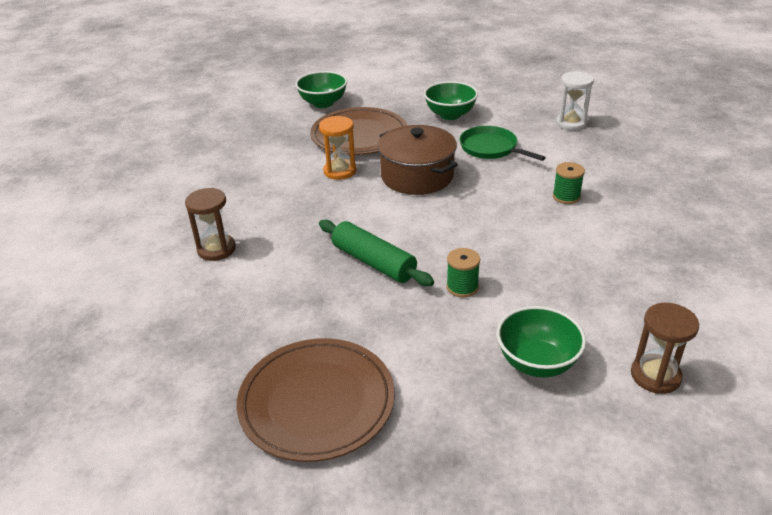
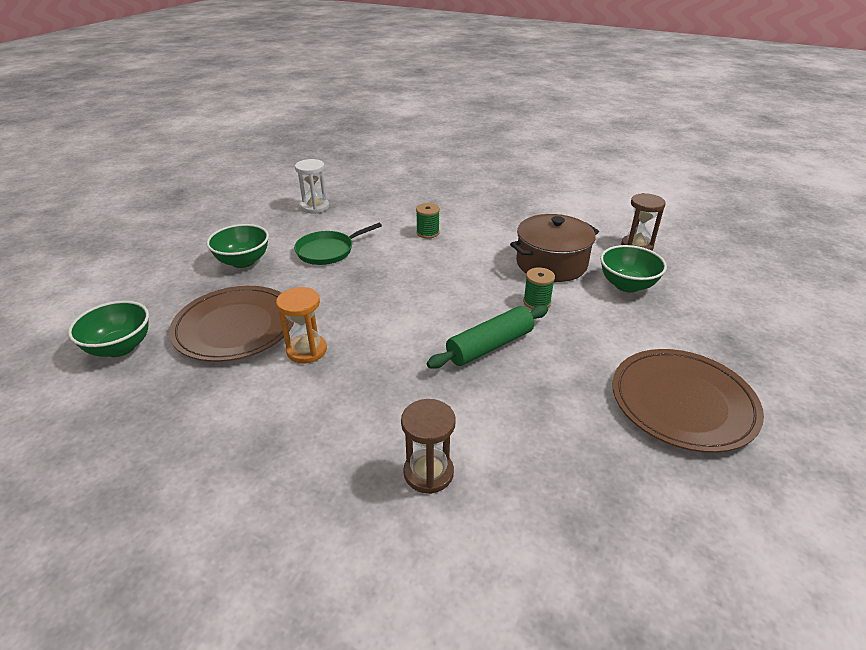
camera: 80 degrees left, 0 degrees up
brown pot [378,125,458,195] -> brown pot moved to [510,214,599,282]

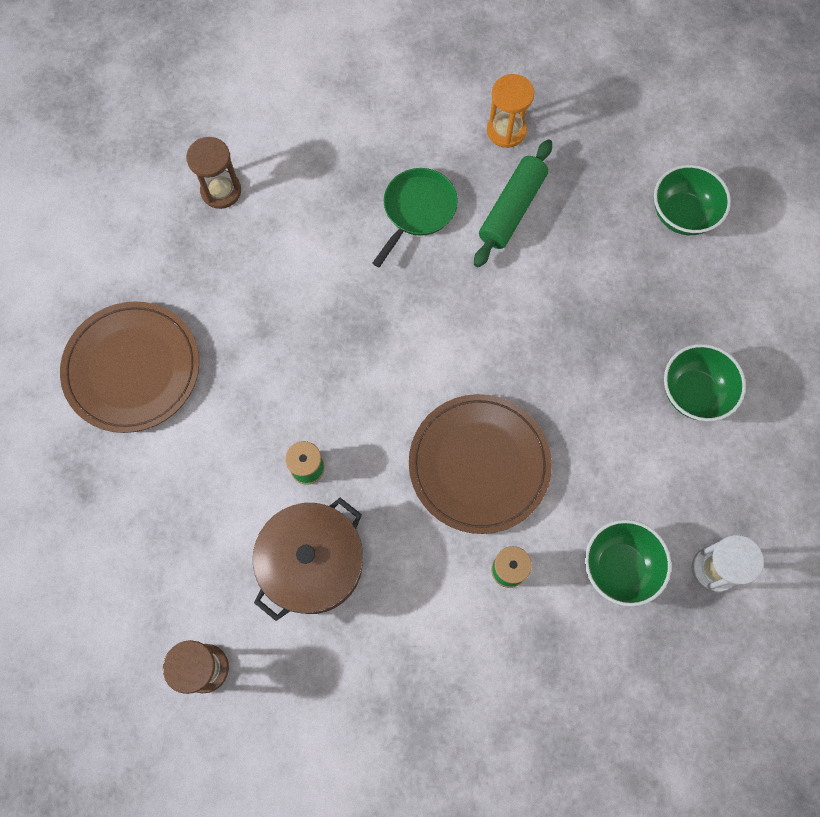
camera: 155 degrees right, 35 degrees up
brown plate [169,286,294,362] -> brown plate moved to [409,394,552,534]
orange hourglass [276,287,327,363] -> orange hourglass moved to [487,74,534,148]
green pan [294,223,382,265] -> green pan moved to [373,168,458,267]
brown hourglass [401,399,456,494] -> brown hourglass moved to [186,137,241,209]
green rolling pin [427,305,548,369] -> green rolling pin moved to [474,139,552,267]
green bowl [600,245,667,293] -> green bowl moved to [585,520,671,607]

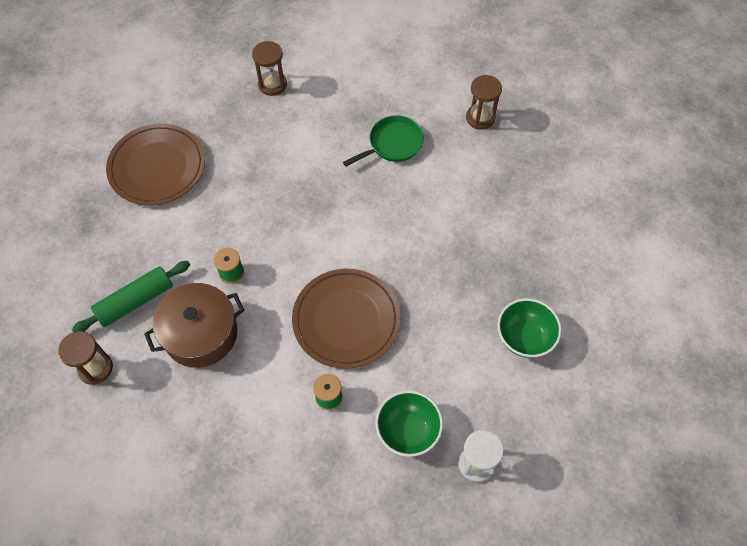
camera: 25 degrees right, 10 degrees down
green rolling pin [474,139,552,267] -> green rolling pin moved to [72,261,190,332]
orange hourglass [487,74,534,148] -> brown hourglass [466,75,502,130]
green bowl [654,165,731,235] -> none

